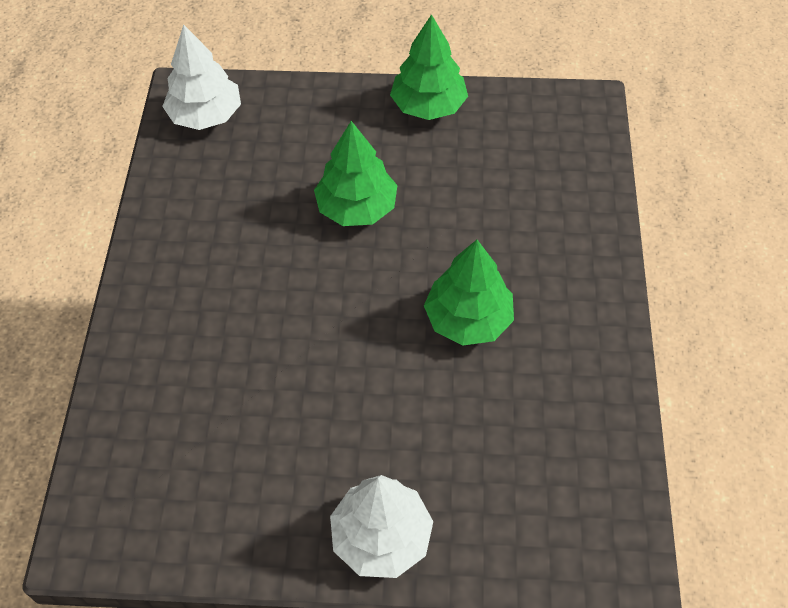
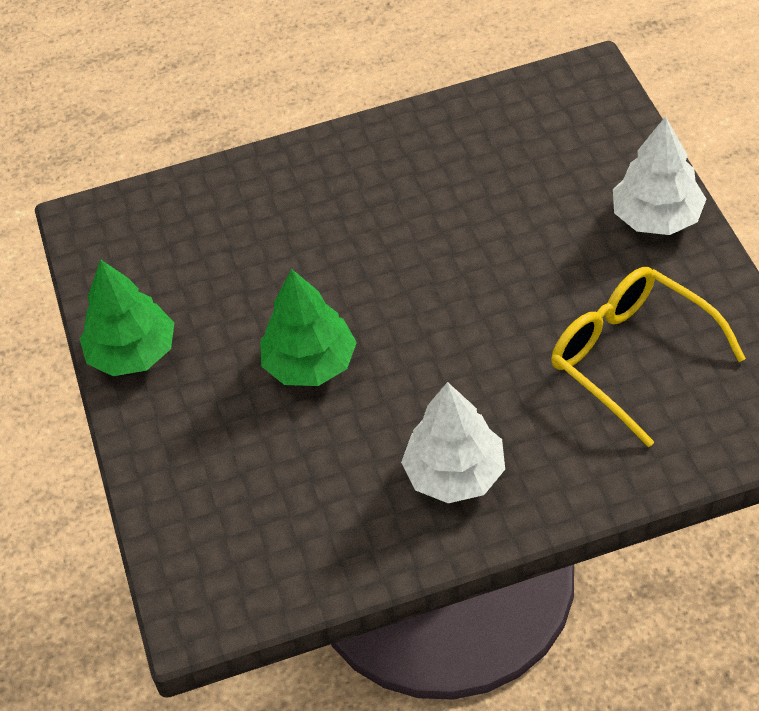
camera: 105 degrees left, 5 degrees down
white tree [162,24,241,130] -> white tree moved to [401,382,505,503]
green tree [424,240,514,346] -> none
none -> yellow glasses [551,267,746,447]

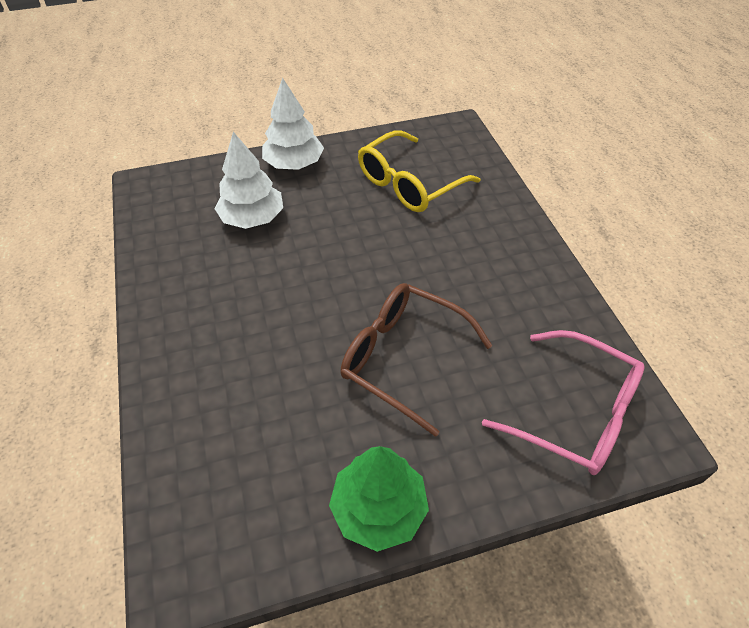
camera: 95 degrees left, 0 degrees up
green tree [260,269,357,386] -> brown glasses [340,283,493,437]
white tree [401,382,505,503] -> white tree moved to [215,132,283,229]
none -> pink glasses [482,330,645,475]

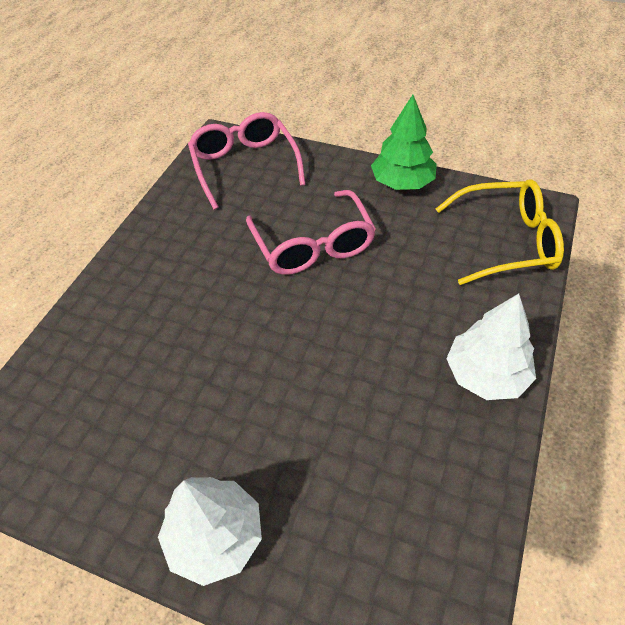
camera: 140 degrees left, 0 degrees up
white tree [215,132,283,229] -> white tree moved to [446,294,536,400]
brown glasses [340,283,493,437] -> pink glasses [246,190,376,275]
yellow glasses [358,130,480,212] -> yellow glasses moved to [436,179,564,285]

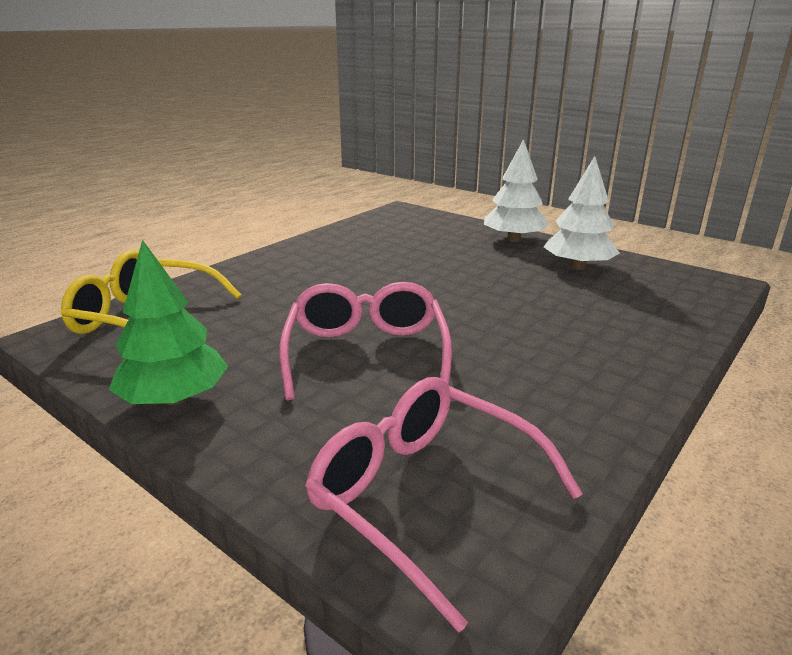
camera: 165 degrees left, 25 degrees down
pink glasses [188,112,306,210] -> pink glasses turned 135 degrees clockwise [305,377,583,633]
white tree [446,294,536,400] -> white tree moved to [544,156,620,270]

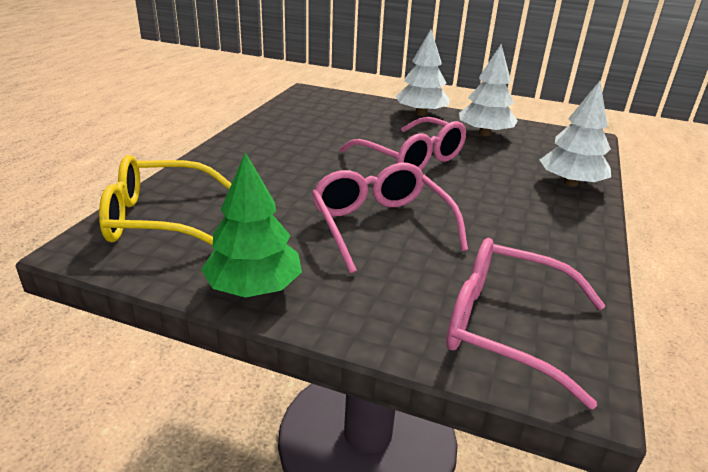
camera: 20 degrees left, 5 degrees up
none -> pink glasses [340,117,466,170]
none -> white tree [540,81,611,187]

